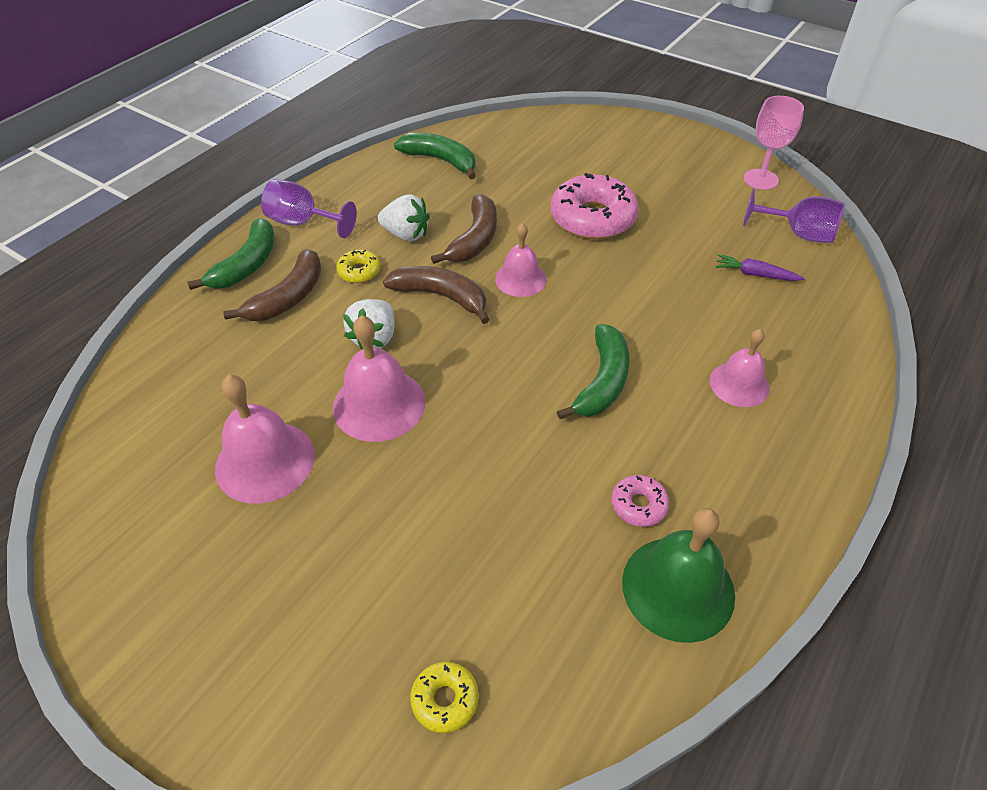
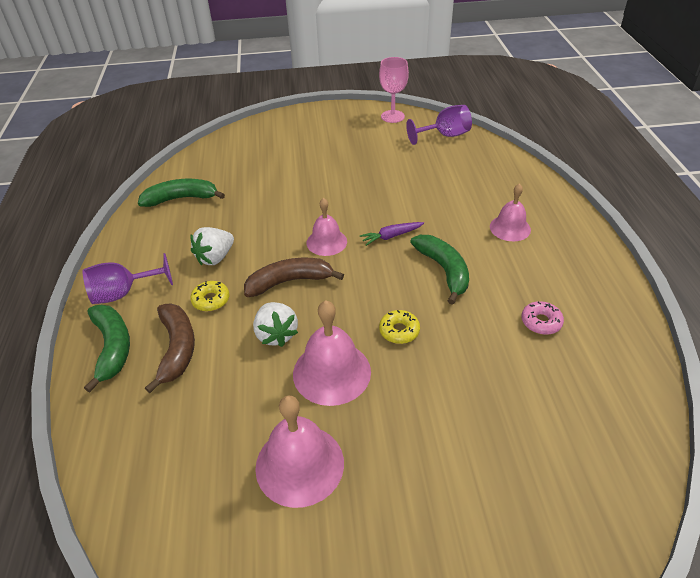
camera: 40 degrees left, 5 degrees down
white strawberry [378,194,430,241] -> white strawberry turned 150 degrees clockwise [191,227,234,265]
yellow donut [410,662,479,733] -> yellow donut moved to [379,310,420,344]
brown banana [431,194,497,264] -> none
pink donut [550,173,639,239] -> none
green bell [622,508,735,643] -> none
purple carrot [715,254,805,281] -> purple carrot moved to [360,222,424,246]

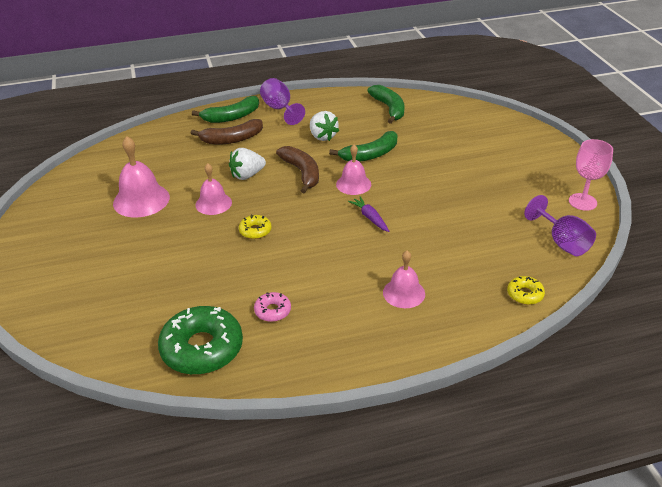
camera: 80 degrees right, 5 degrees down
yellow donut [190,281,229,311] -> yellow donut moved to [507,276,545,305]
white strawberry [191,227,234,265] -> white strawberry turned 150 degrees counterclockwise [310,111,339,141]
pink bell [293,301,371,406] -> pink bell [195,163,232,215], size x0.65
green banana [410,235,469,305] -> green banana moved to [329,131,397,162]
none -> green donut [158,306,243,375]

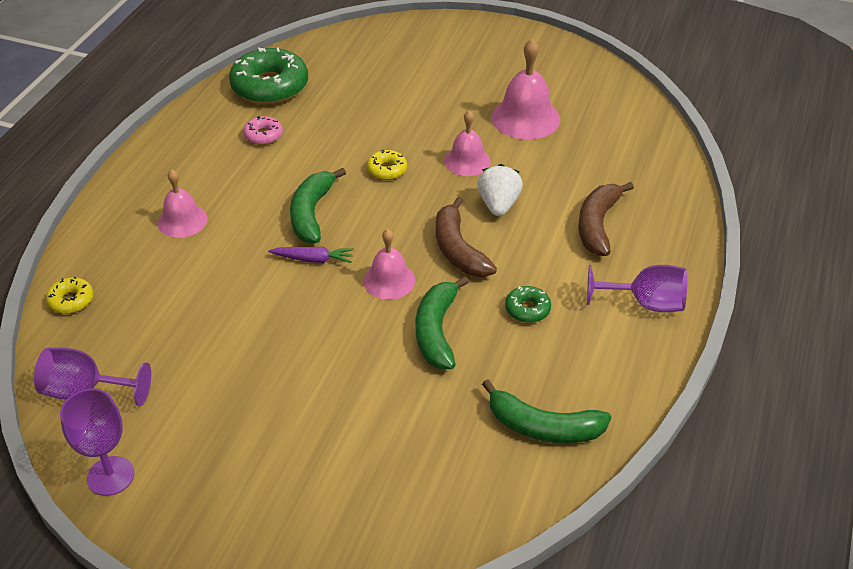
camera: 125 degrees right, 5 degrees up
green banana [192,96,259,123] -> green banana moved to [290,168,346,243]
brown banana [276,146,319,194] -> brown banana turned 60 degrees clockwise [436,197,497,277]
white strawberry [310,111,339,141] -> green donut [505,286,551,323]
pink goblet [569,139,613,211] -> purple goblet [60,389,134,496]

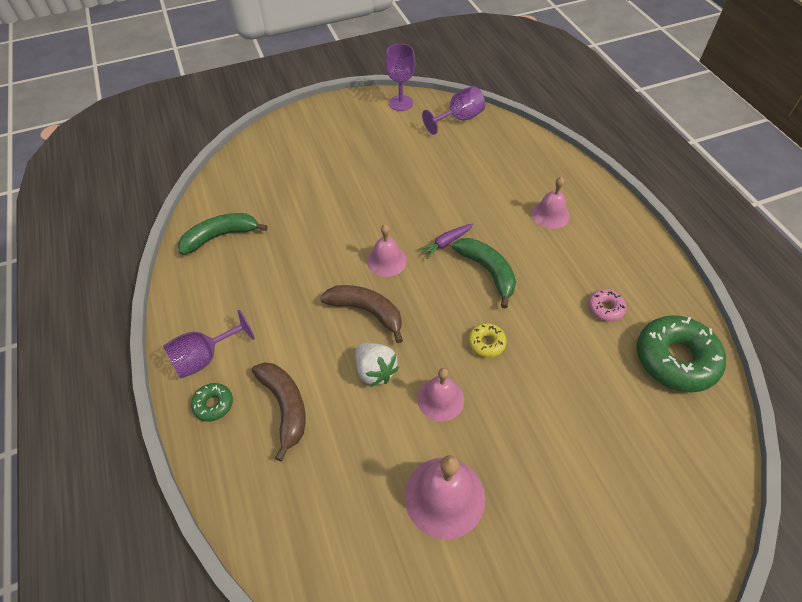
camera: 140 degrees right, 10 degrees up
yellow donut [46,277,93,314] -> none
green banana [416,276,469,369] -> none
green donut [505,286,551,323] -> green donut moved to [191,383,233,422]

